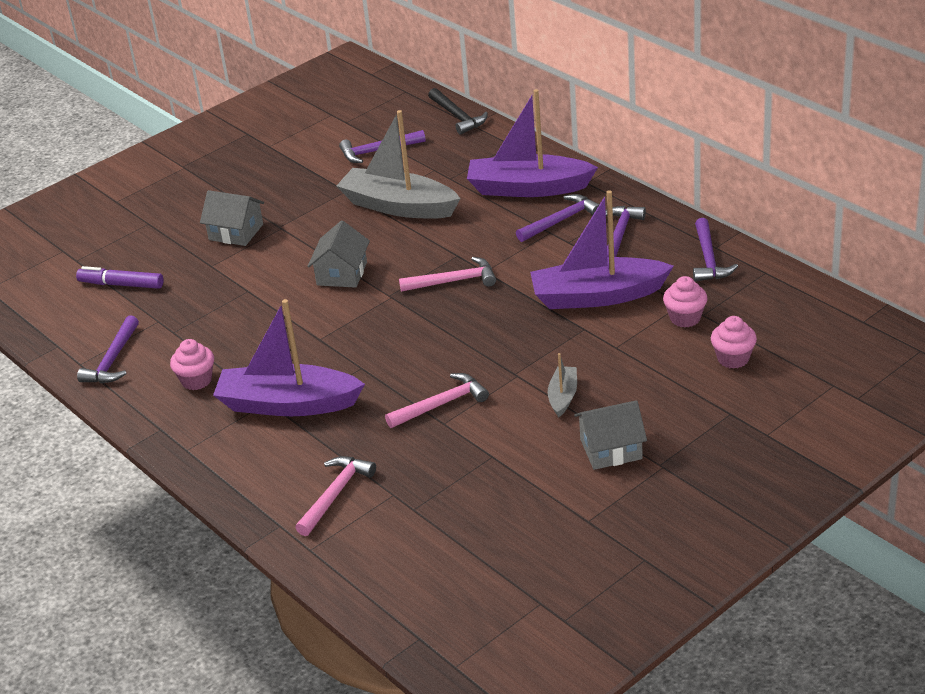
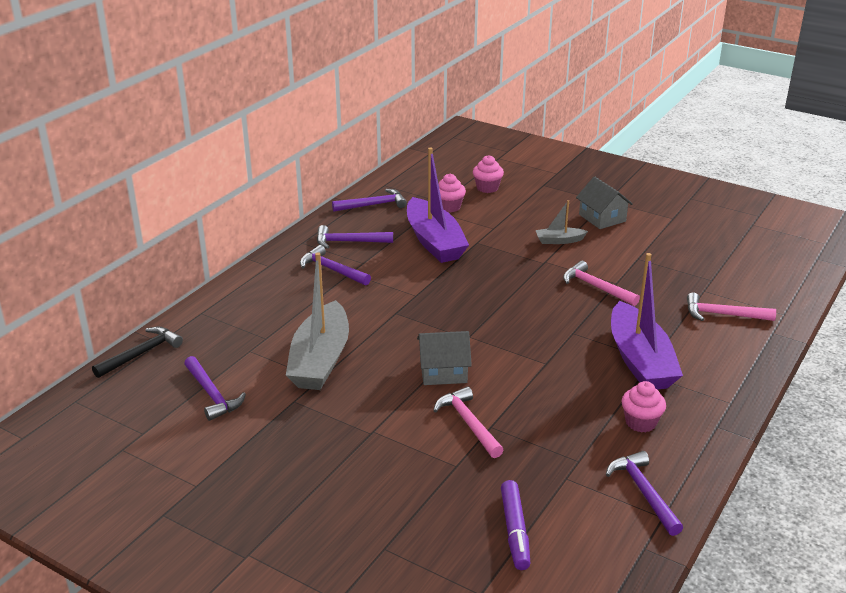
camera: 110 degrees left, 5 degrees down
purple hammer [77,315,139,383] -> purple hammer turned 105 degrees counterclockwise [606,451,683,536]
grey house [200,190,264,246] -> none
pink hammer [399,257,496,292] -> pink hammer moved to [433,387,503,458]
purple boat [467,89,598,197] -> none

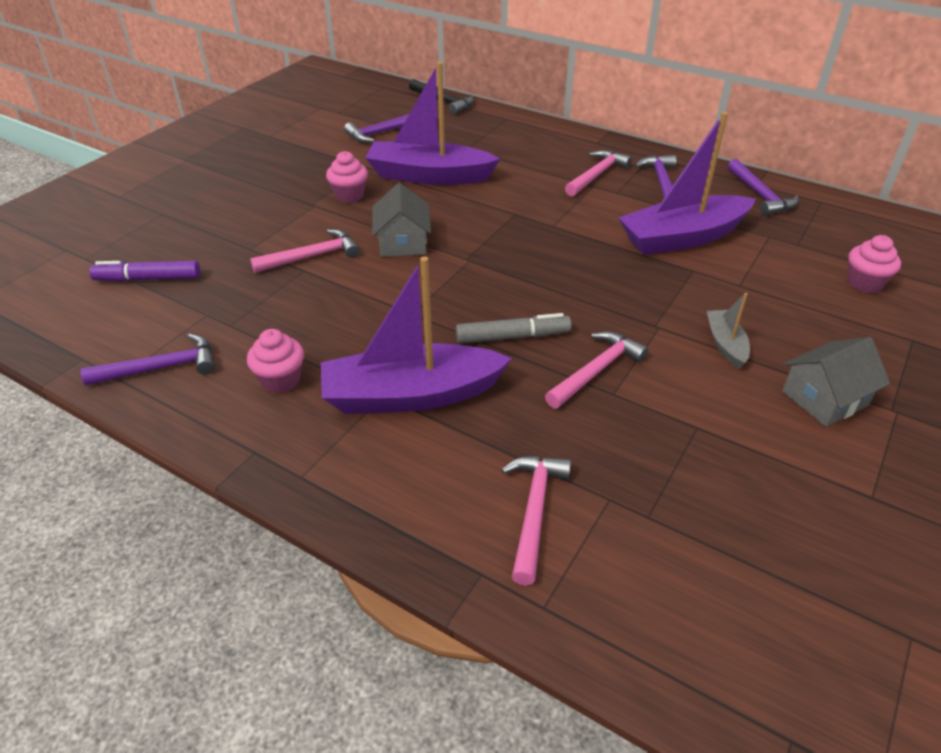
camera: 90 degrees right, 10 degrees up
grey boat [286,253,349,390] -> purple boat [365,62,500,185]
purple hammer [300,245,371,285] -> pink hammer [565,150,632,196]
pink cupcake [439,174,466,212] -> pink cupcake moved to [326,151,368,203]
none -> grey marker [456,313,571,343]

